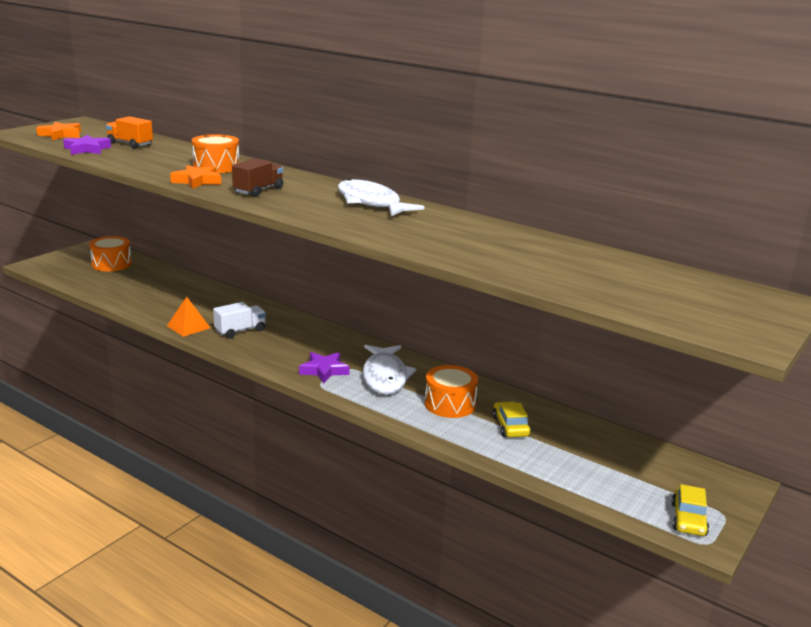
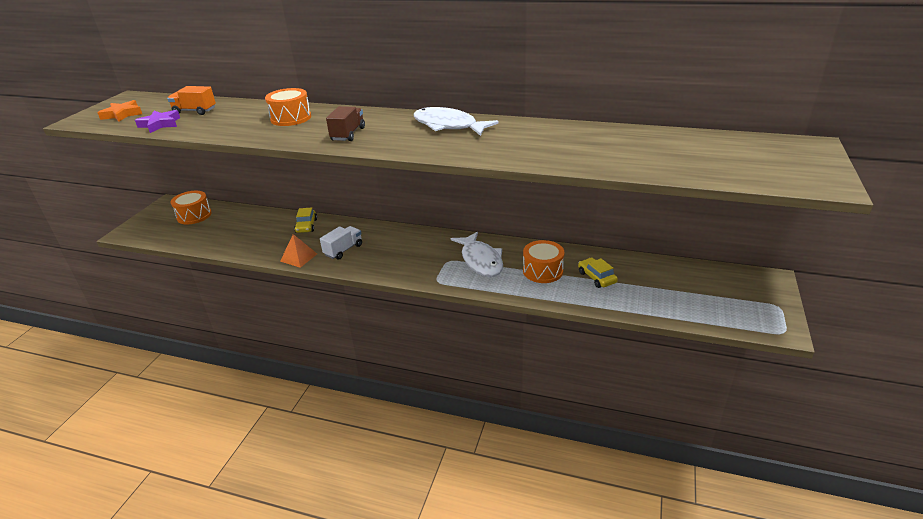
camera: 15 degrees left, 10 degrees up
orange star [170,165,221,189] -> none
purple star [299,352,350,383] -> none
yellow car [672,484,709,536] -> yellow car moved to [294,207,317,233]

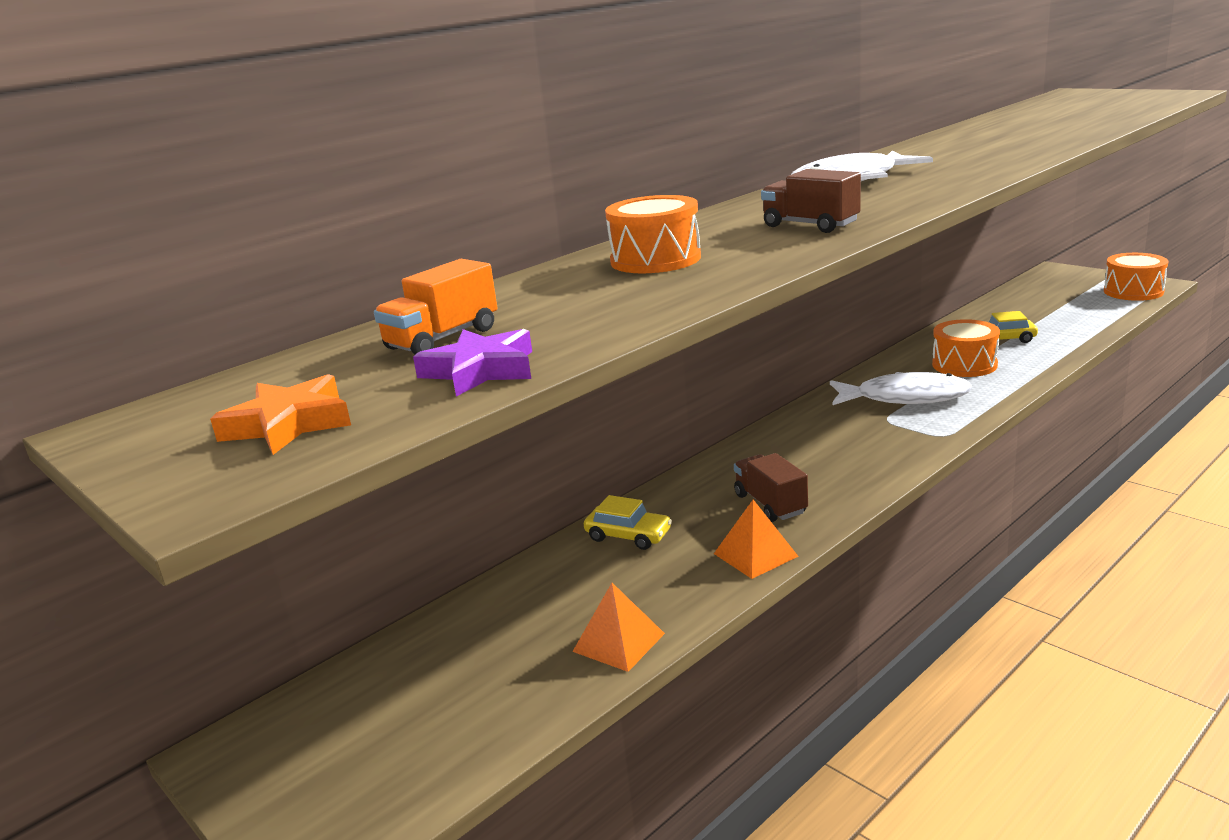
camera: 60 degrees left, 10 degrees down
orange drum [170,191,212,224] -> orange drum moved to [1104,253,1169,301]
white truck [320,226,362,260] -> brown truck [734,453,808,522]
none -> orange pyramid [572,583,665,672]

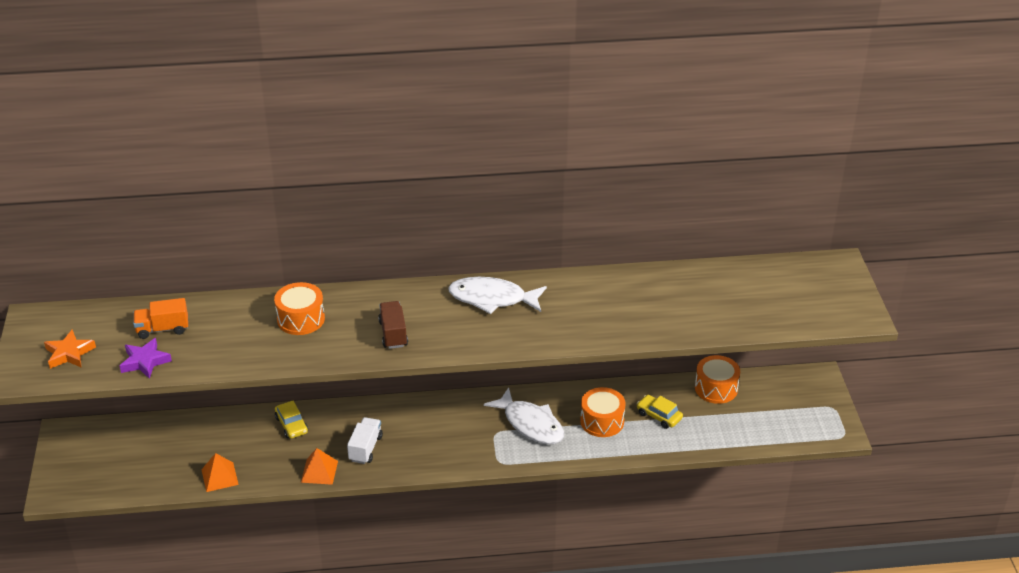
camera: 35 degrees right, 15 degrees up
brown truck [734,453,808,522] -> white truck [347,417,383,464]
orange drum [1104,253,1169,301] -> orange drum moved to [695,355,740,404]

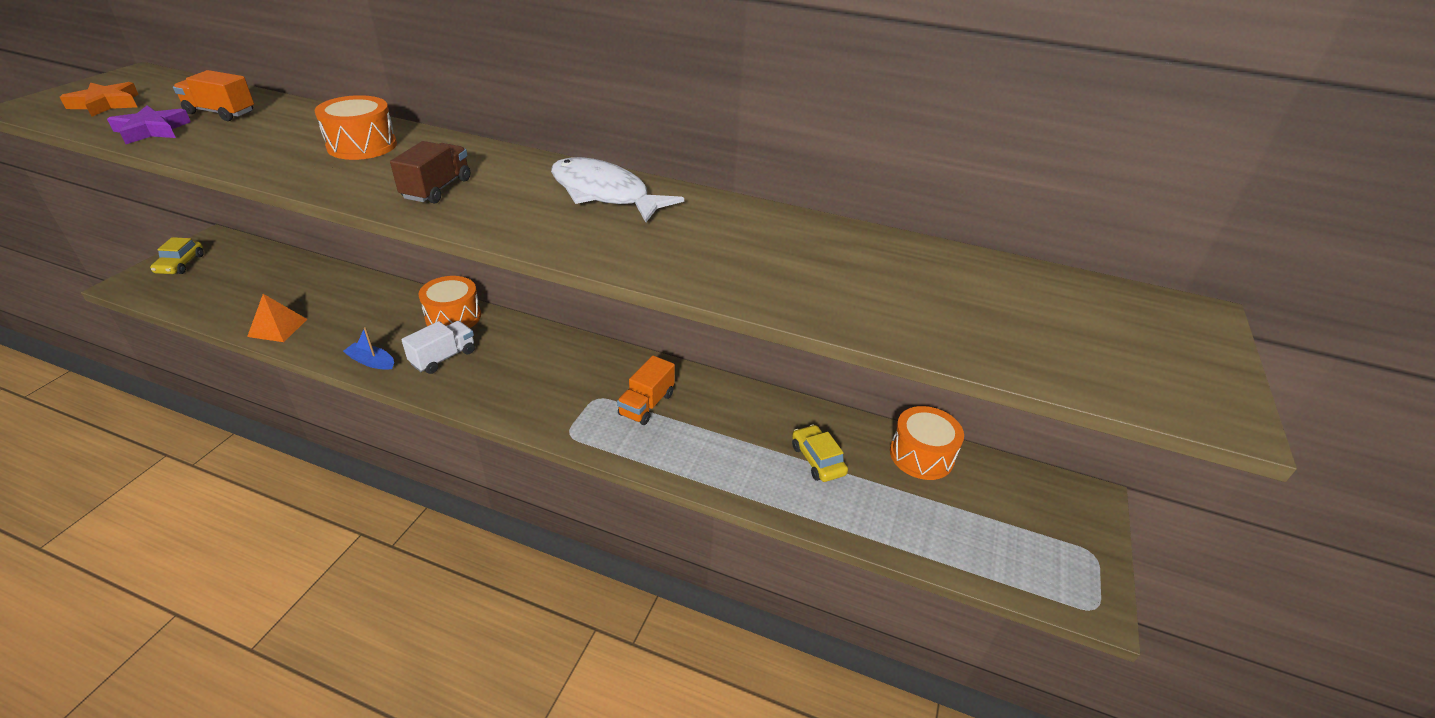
camera: 25 degrees right, 0 degrees up
yellow car [275,401,308,439] -> yellow car moved to [150,237,204,274]
orange pyramid [301,448,338,485] -> blue boat [343,327,394,370]
white fish [484,387,564,444] -> orange truck [617,356,675,425]
orange drum [580,387,626,437] -> orange drum moved to [418,276,481,328]

